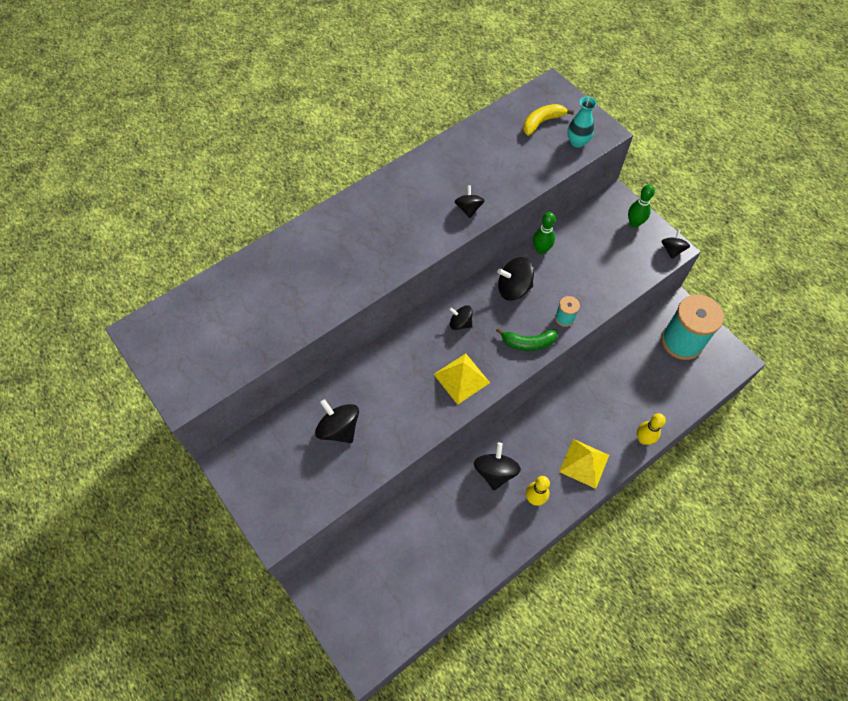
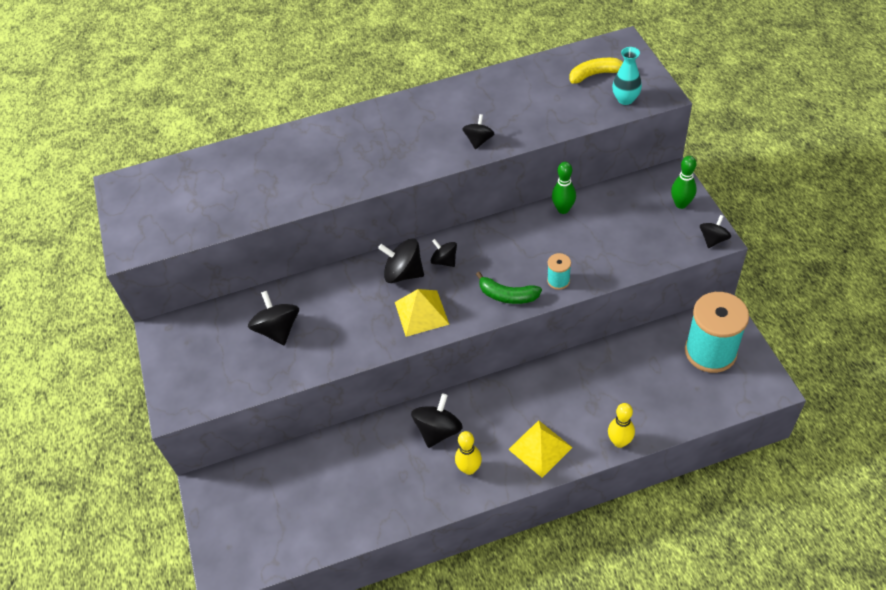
camera: 25 degrees right, 10 degrees down
black spinning top [497,257,534,301] -> black spinning top moved to [378,239,424,283]

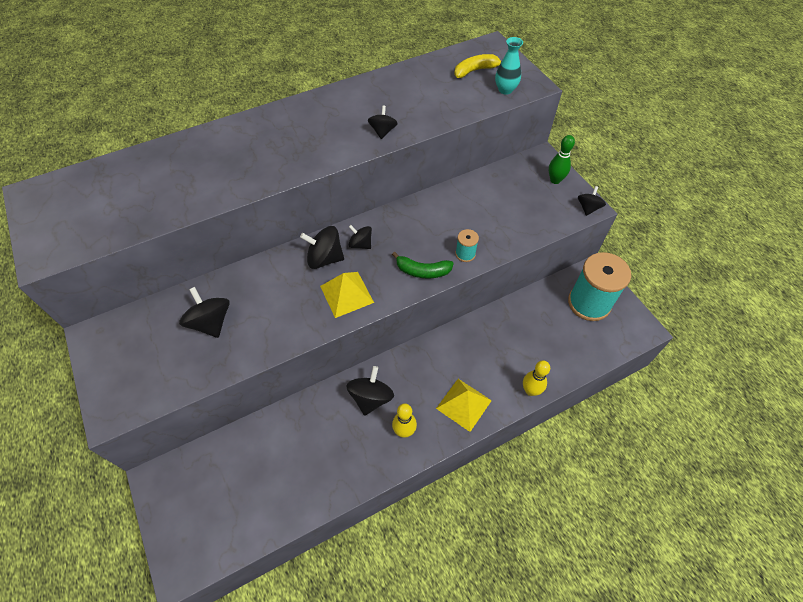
camera: 15 degrees left, 5 degrees up
green bowling pin [552,162,576,214] -> none

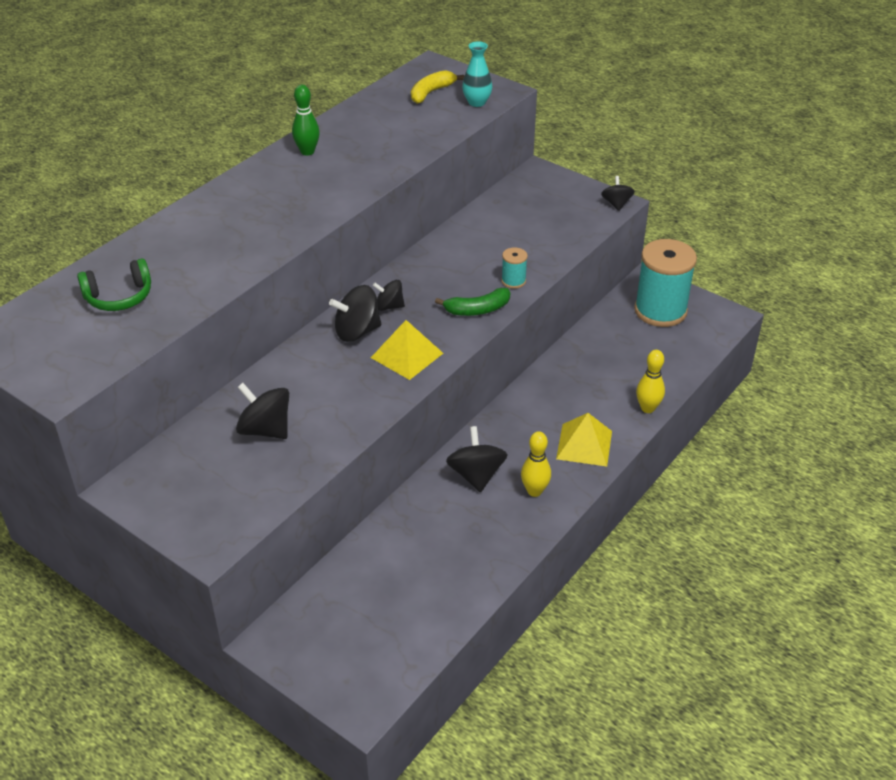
camera: 25 degrees left, 15 degrees down
black spinning top [368,105,398,139] -> none
green bowling pin [549,135,575,184] -> green bowling pin moved to [292,85,320,156]
none -> green headphones [77,258,151,311]

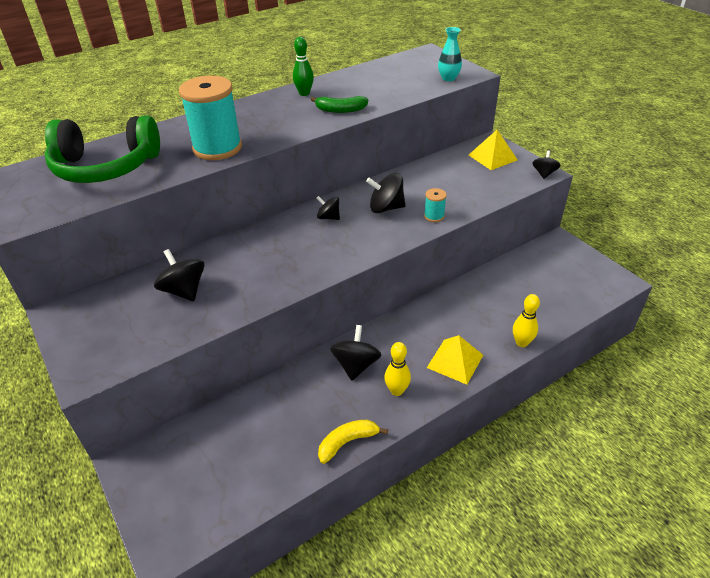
camera: 20 degrees right, 0 degrees up
green headphones [77,258,151,311] -> green headphones [45,115,160,183], size x1.92
black spinning top [329,285,381,342] -> black spinning top moved to [366,173,406,213]
yellow pyramid [371,320,443,380] -> yellow pyramid moved to [469,130,517,170]
yellow banana [411,70,464,104] -> yellow banana moved to [318,419,388,464]
green banana [435,288,510,316] -> green banana moved to [310,96,368,113]
turquoise spool [634,239,697,327] -> turquoise spool moved to [179,76,242,160]

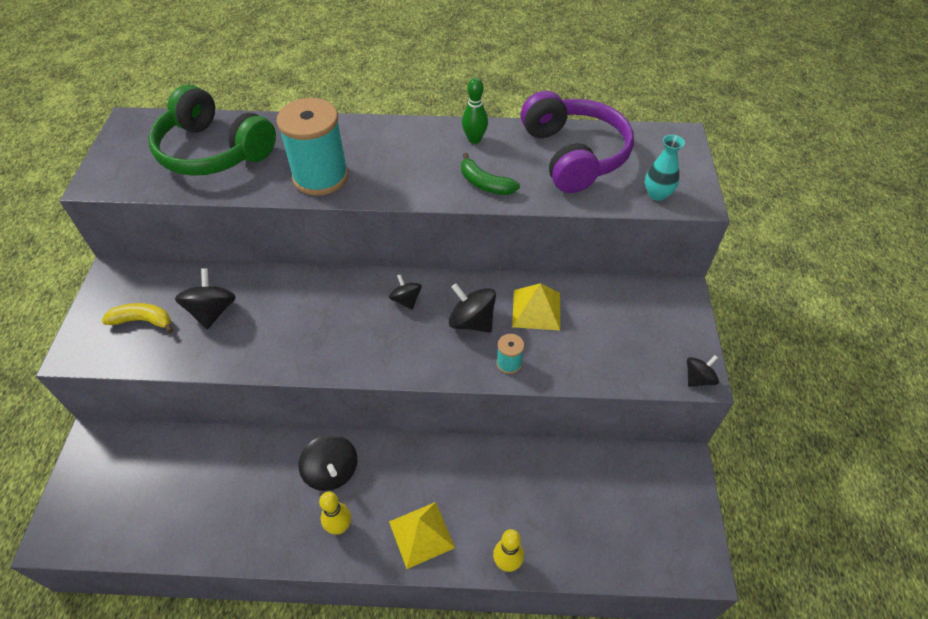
camera: 35 degrees right, 10 degrees up
yellow banana [318,419,388,464] -> yellow banana moved to [102,303,173,333]
black spinning top [330,325,381,381] -> black spinning top turned 105 degrees clockwise [299,434,357,491]
yellow pyramid [469,130,517,170] -> yellow pyramid moved to [512,283,560,331]
none -> purple headphones [521,91,634,193]

